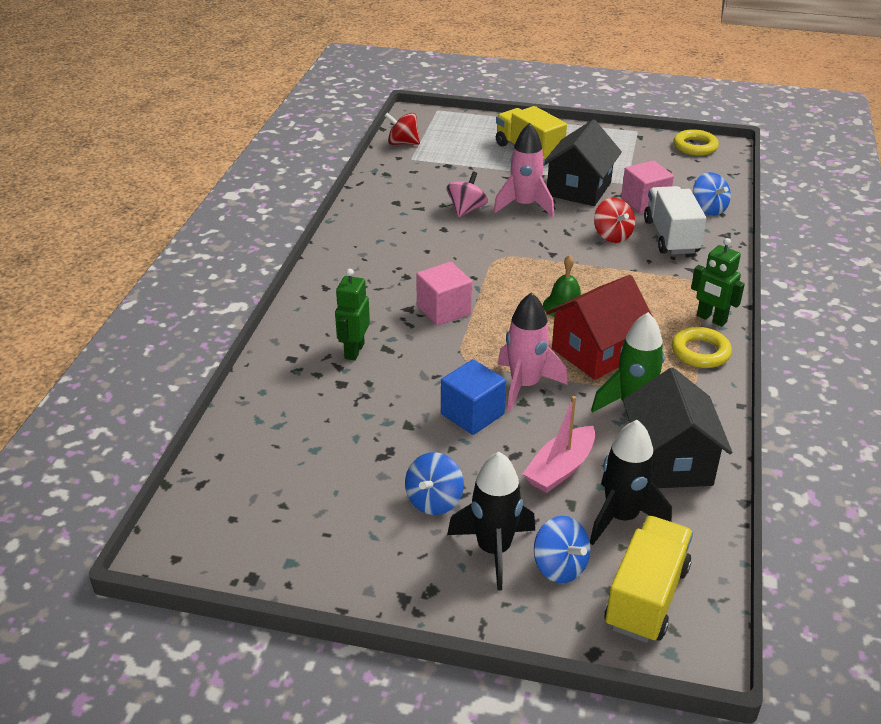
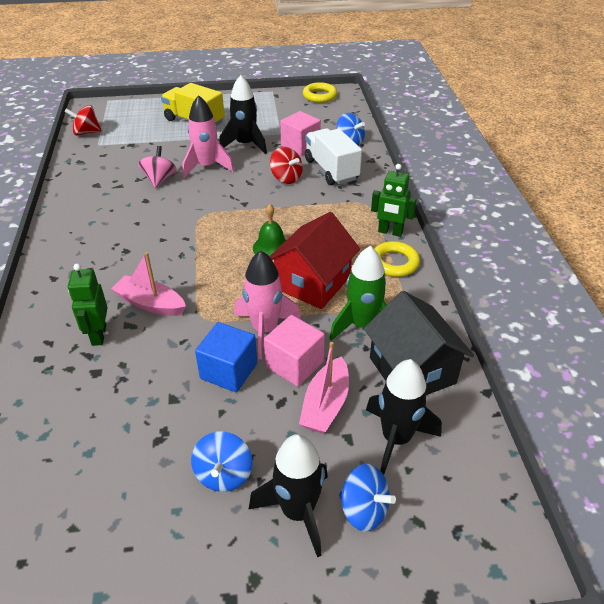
camera: 20 degrees left, 5 degrees up
pink cube [416,262,473,326] -> pink cube moved to [264,315,325,387]
black house [544,119,622,206] -> black rocket [219,75,267,154]
yellow truck [604,516,693,643] -> none
none -> pink boat [111,252,186,316]

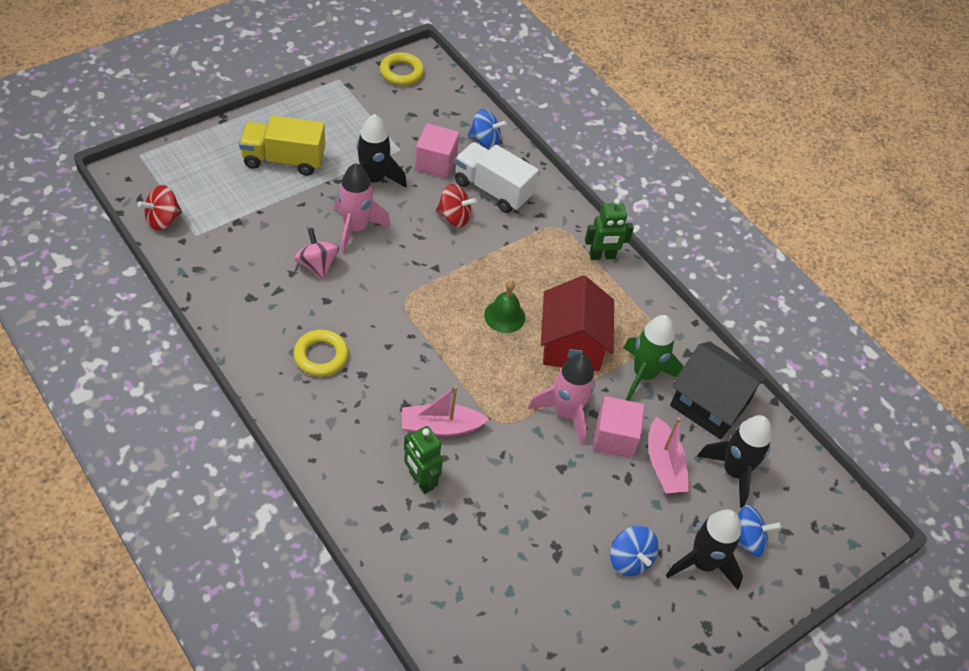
camera: 35 degrees left, 10 degrees up
blue cube [195,322,257,392] -> none
yellow ring [374,241,420,277] -> yellow ring moved to [293,329,349,377]

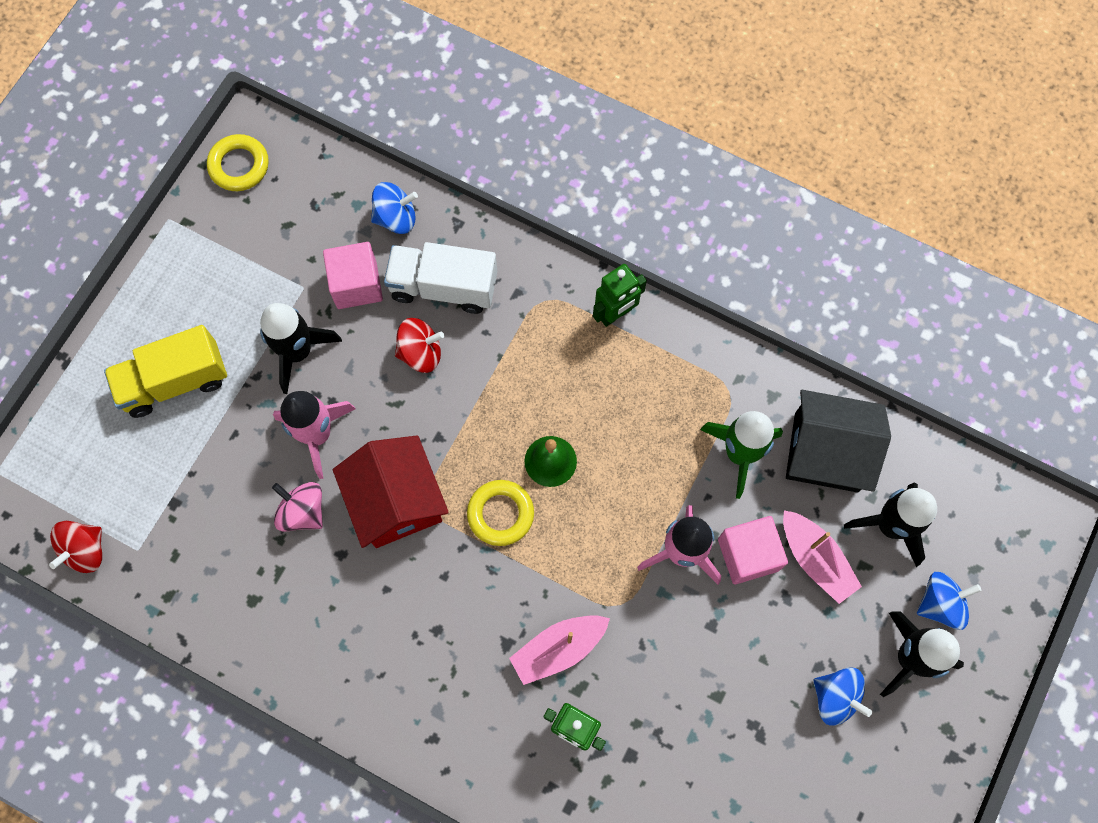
camera: 20 degrees left, 20 degrees up
yellow ring [293,329,349,377] -> yellow ring moved to [467,480,534,546]
red house [541,275,614,371] -> red house moved to [333,436,449,548]

